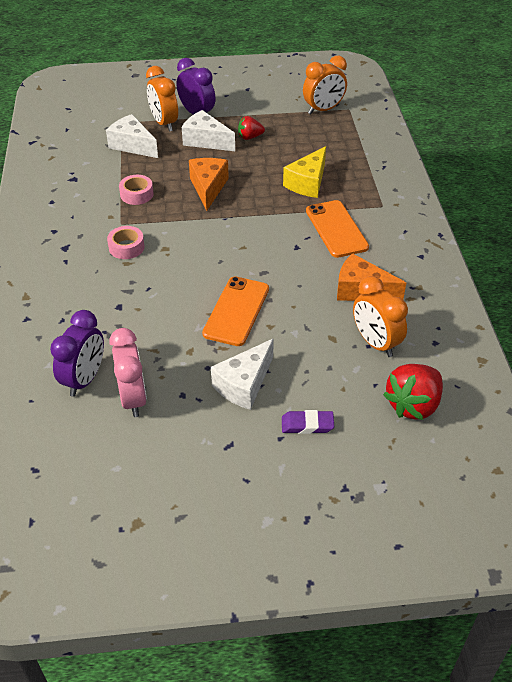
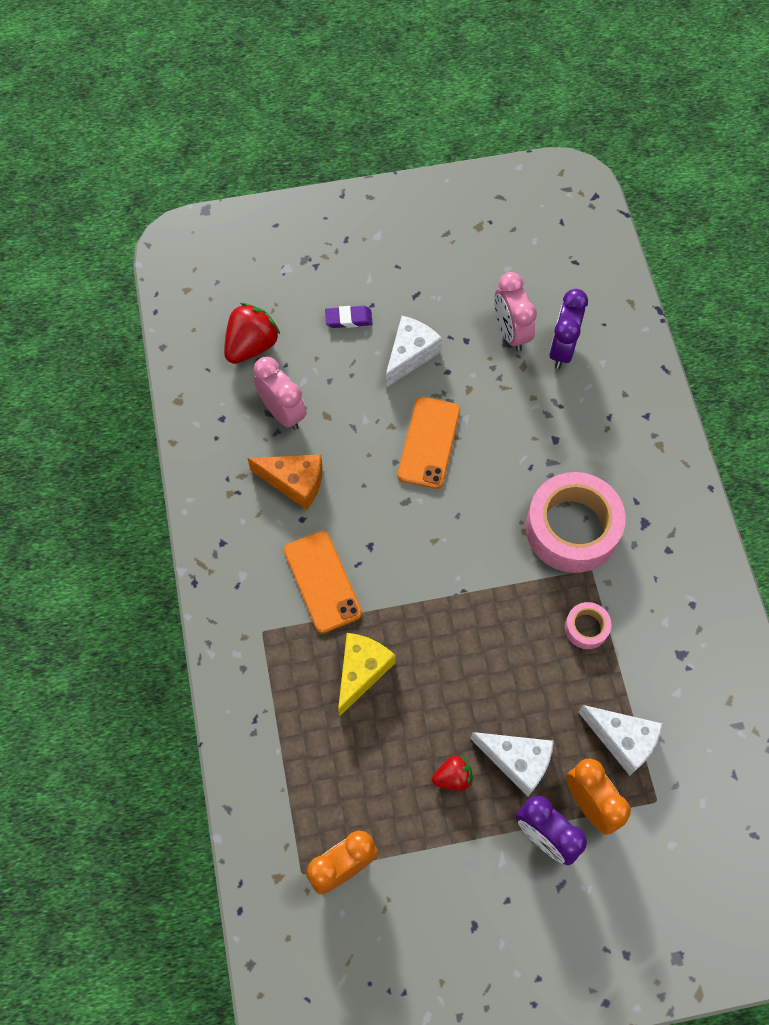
camera: 175 degrees right, 20 degrees up
pink tape [107,226,145,259] -> pink tape [526,472,626,573], size x2.20
orange cheese [189,158,229,211] -> none
orange clock [353,276,408,357] -> pink clock [254,357,306,430]

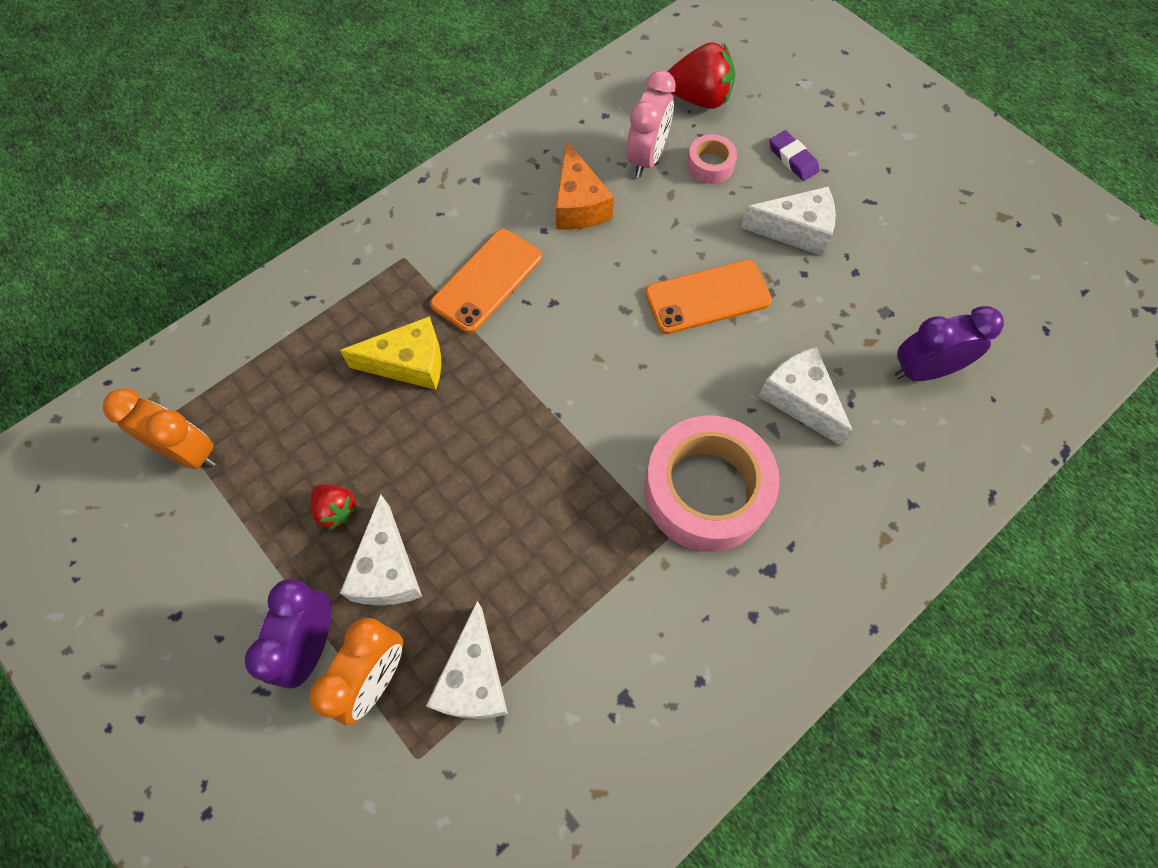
camera: 60 degrees right, 0 degrees up
pink clock [494,272,537,352] -> none
pink tape [565,602,611,649] -> pink tape moved to [687,134,737,184]
none -> white cheese [758,347,853,446]

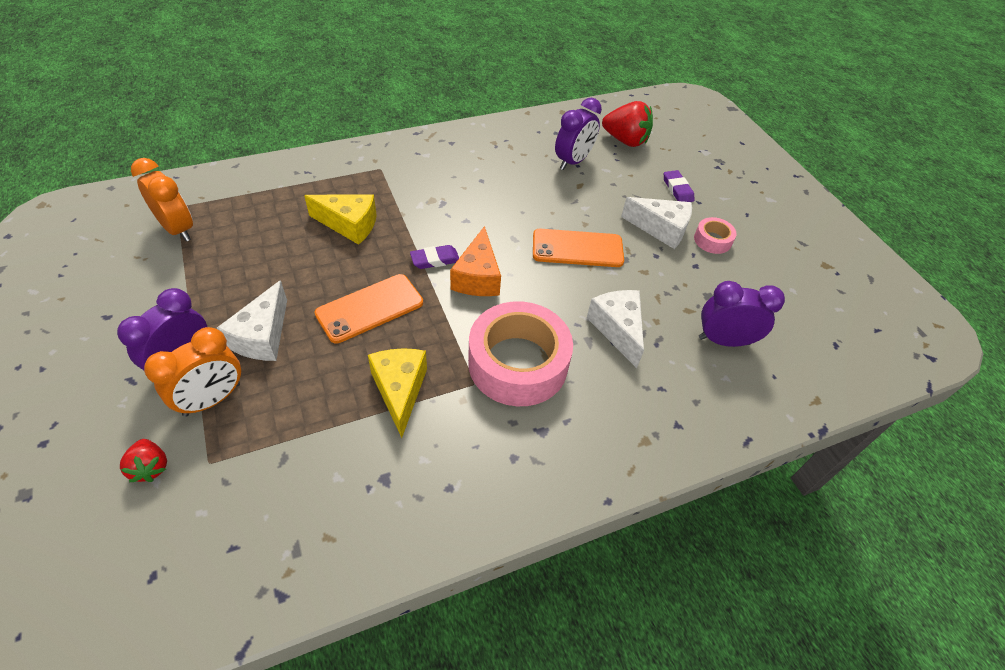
camera: 15 degrees right, 15 degrees down
red strawberry [311,484,358,530] -> red strawberry moved to [120,439,167,482]
white cheese [426,601,508,719] -> none
orange phone [430,229,542,333] -> orange phone moved to [314,274,423,344]
orange cheese [555,141,614,230] -> orange cheese moved to [450,226,501,296]
pink clock [626,70,676,177] -> purple clock [555,98,602,170]
pink tape [687,134,737,184] -> pink tape moved to [694,217,737,254]
none -> yellow cheese [368,348,427,438]
none -> purple eraser [410,245,459,269]

